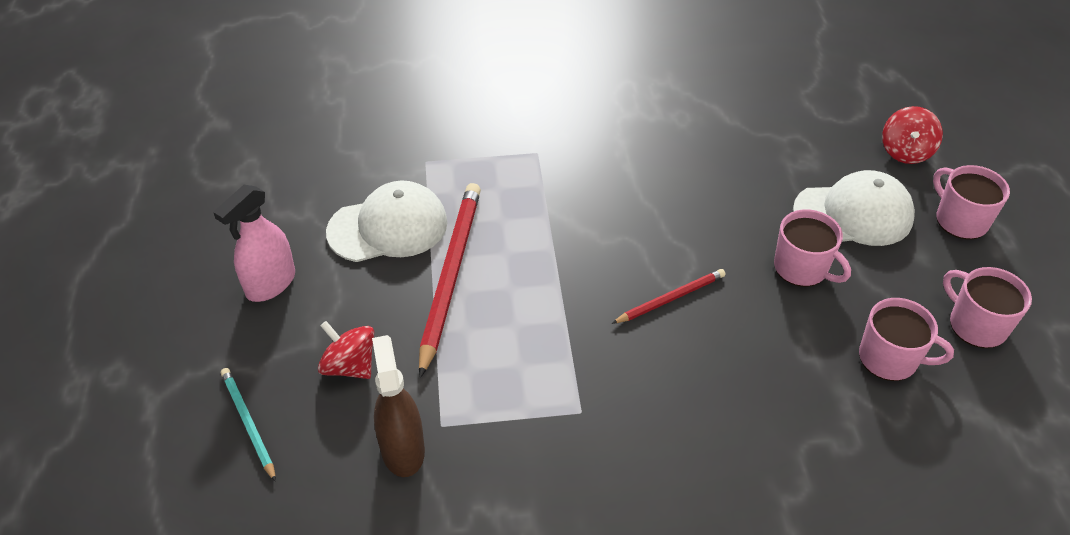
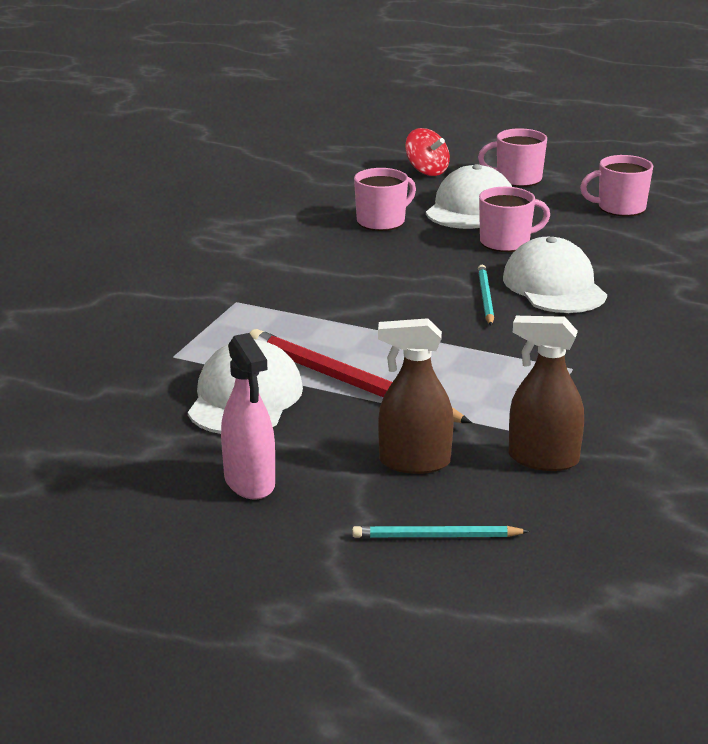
camera: 60 degrees left, 20 degrees down
red spinning top [318,321,374,379] -> brown spray bottle [378,318,454,474]
red pencil [612,269,725,324] -> turquoise pencil [478,265,494,326]
pink mug [859,298,954,381] -> pink mug moved to [354,168,416,231]
none -> white cap [503,237,607,313]

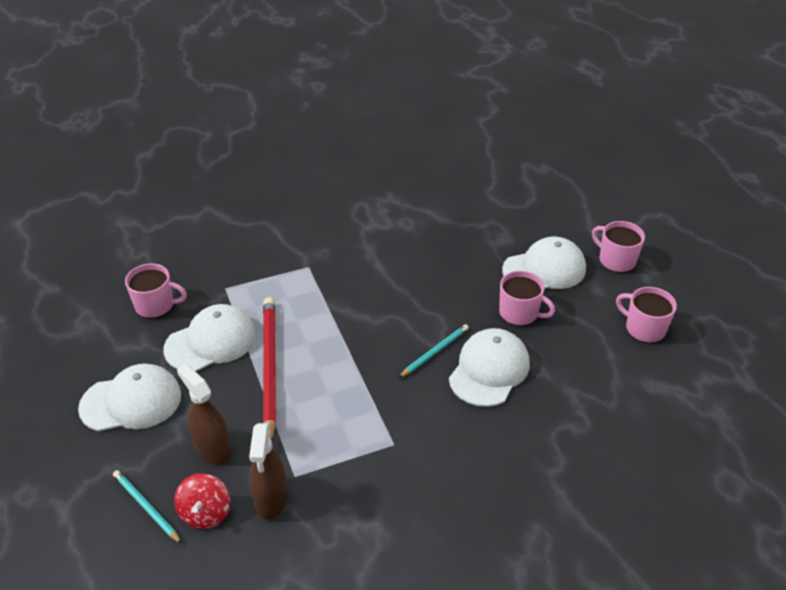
camera: 45 degrees right, 15 degrees up
pink spray bottle [221,333,275,500] -> white cap [78,364,181,431]
pink mug [354,168,416,231] -> pink mug moved to [125,264,187,318]
red spinning top [405,128,450,176] -> red spinning top moved to [174,473,230,529]
brown spray bottle [509,316,584,471] -> brown spray bottle turned 150 degrees counterclockwise [249,423,287,520]

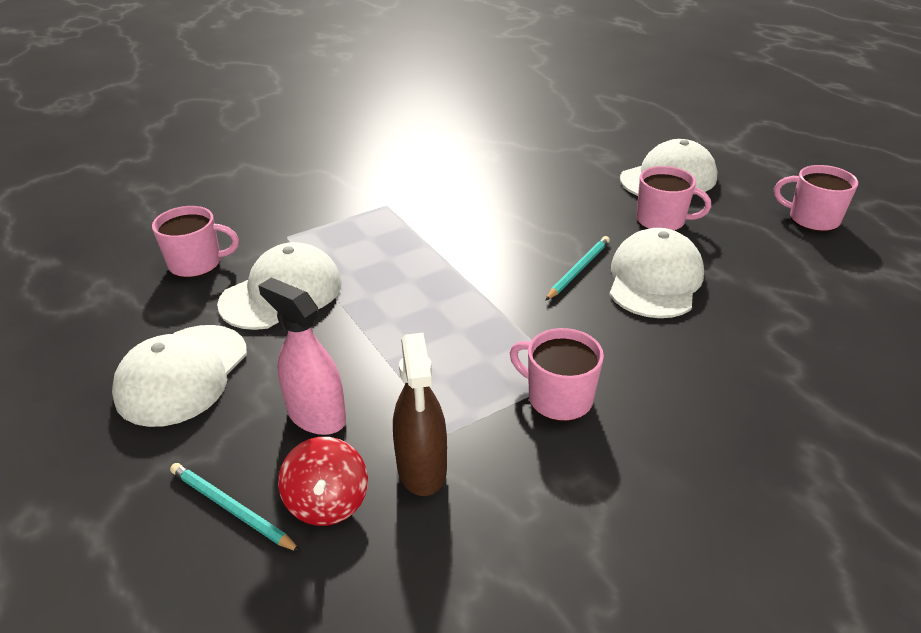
camera: 10 degrees left, 5 degrees down
white cap [78,364,181,431] -> white cap turned 135 degrees clockwise [112,325,247,427]
brown spray bottle [177,364,231,464] -> pink spray bottle [258,278,346,435]
red pencil [263,297,276,440] -> none
pink mug [592,221,645,273] -> pink mug moved to [510,328,604,422]

